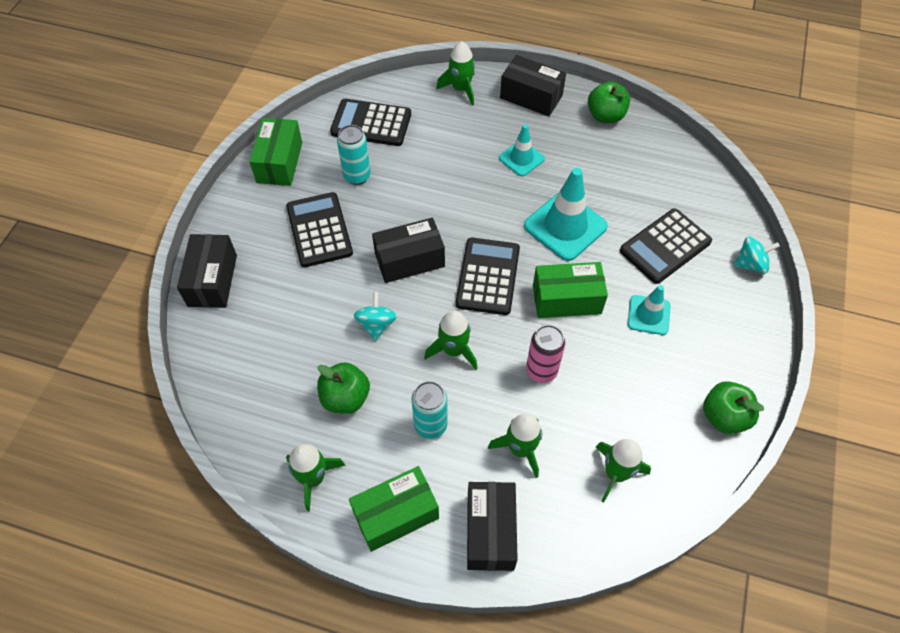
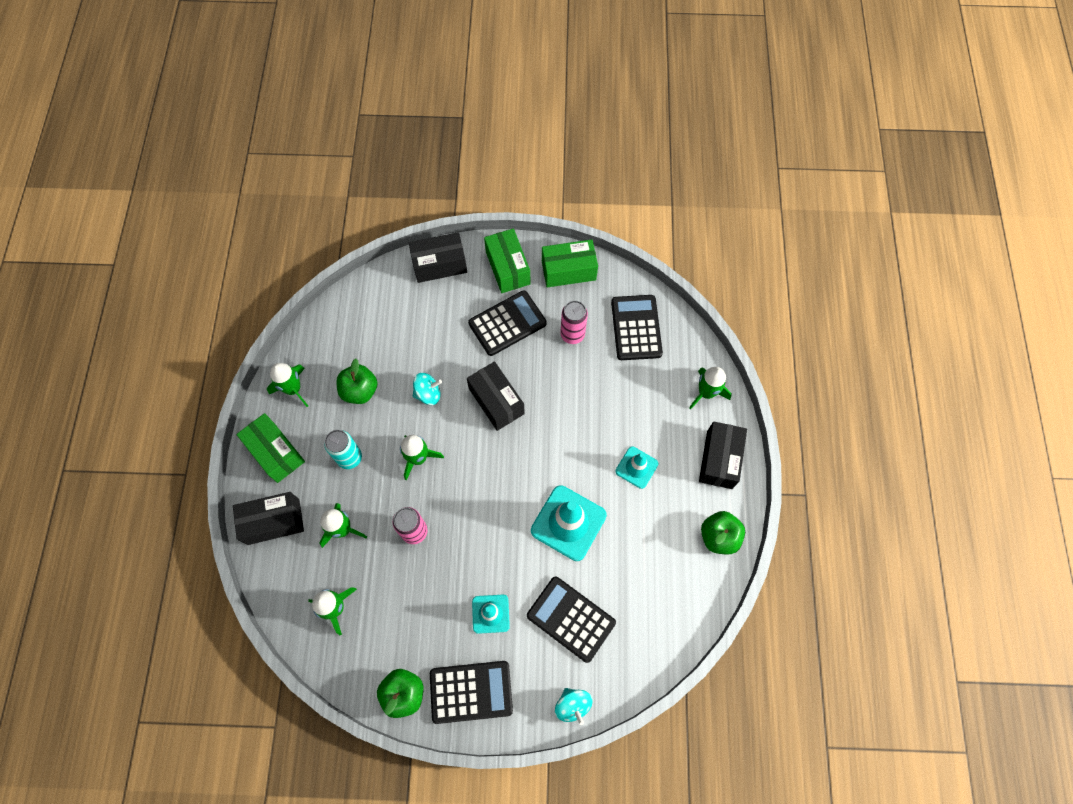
camera: 75 degrees right, 10 degrees up
turquoise can [337,125,371,185] -> pink can [560,301,588,344]
black calculator [456,238,520,315] -> black calculator moved to [430,661,513,724]
green box [533,262,608,318] -> green box moved to [484,229,530,293]

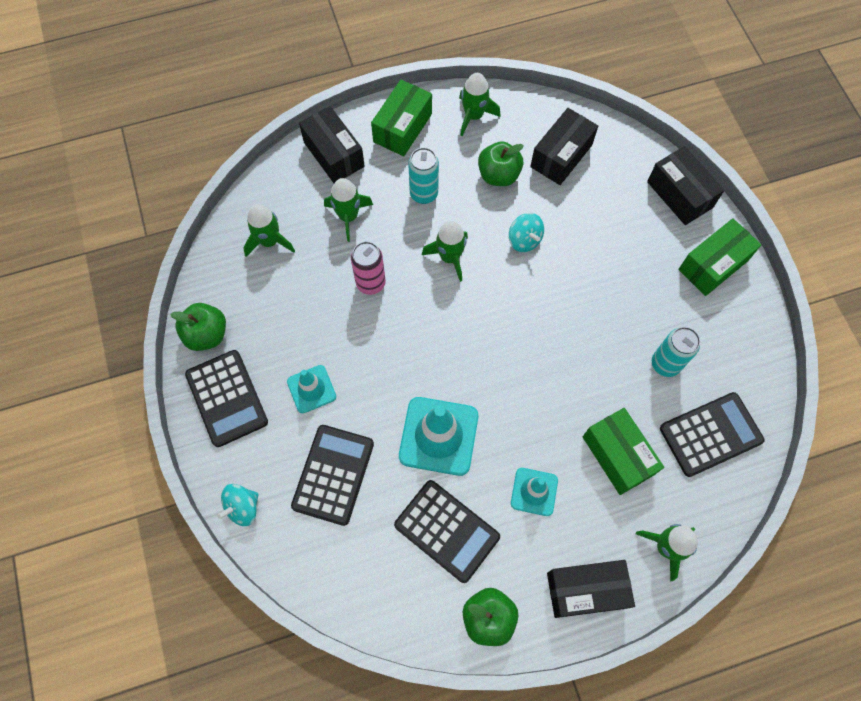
camera: 70 degrees right, 0 degrees up
black box [467,361,525,431] -> black box moved to [530,108,598,185]
black calculator [468,290,547,356] -> black calculator moved to [394,480,500,583]
green box [542,240,598,287] -> green box moved to [583,408,664,495]
pink can [560,301,588,344] -> turquoise can [652,327,700,377]

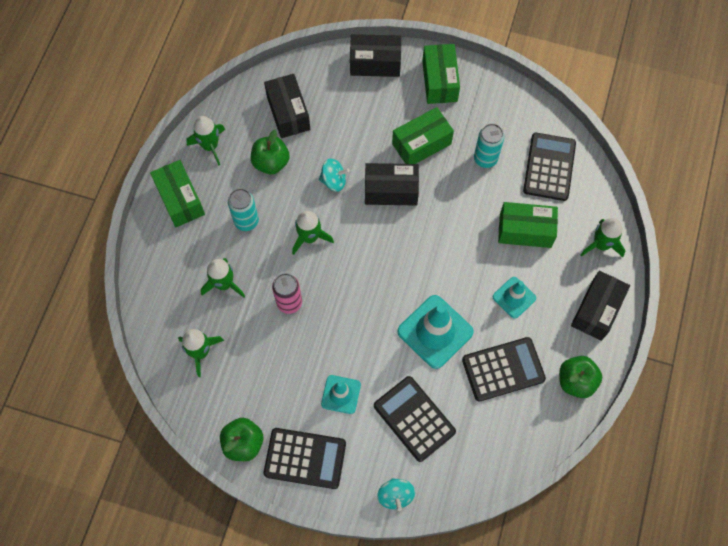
camera: 55 degrees left, 0 degrees up
black box [299,106,365,183] -> black box moved to [365,163,419,205]
none -> green box [392,107,454,164]

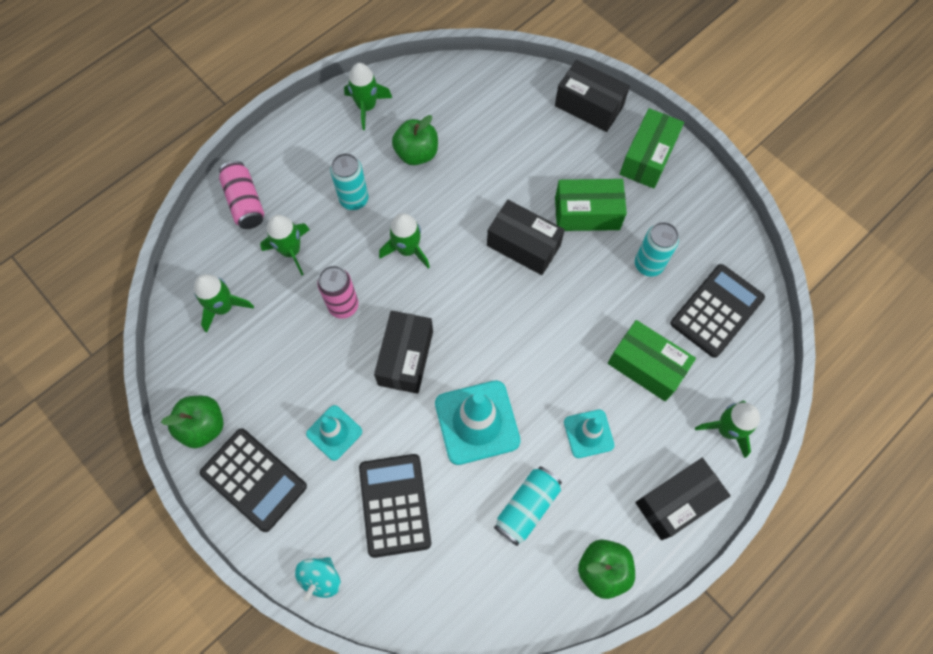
camera: 30 degrees right, 0 degrees up
green box [150,160,205,227] -> none
black box [264,74,310,138] -> black box moved to [374,311,433,394]
turquoise spinning top [319,158,350,192] -> none
black calculator [462,337,546,402] -> turquoise can [494,466,562,546]
none -> pink can [219,161,264,229]

